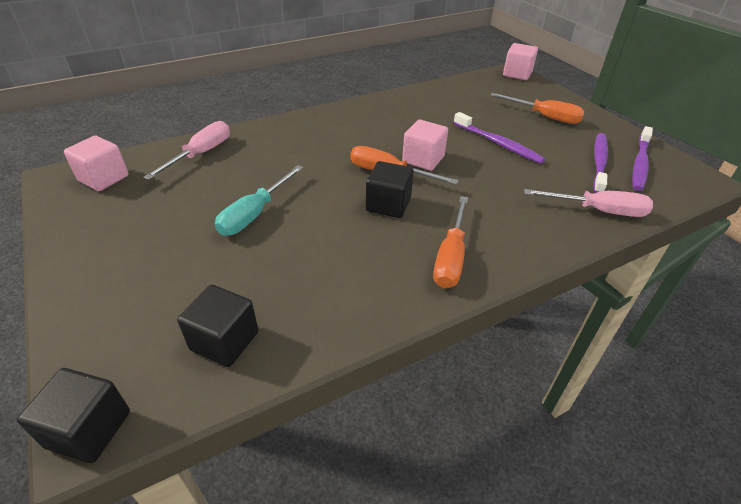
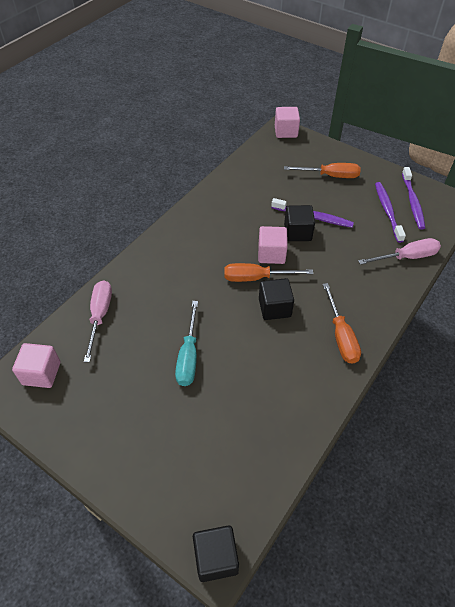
camera: 25 degrees left, 10 degrees up
black cube [177,285,258,367] -> black cube moved to [284,205,315,241]

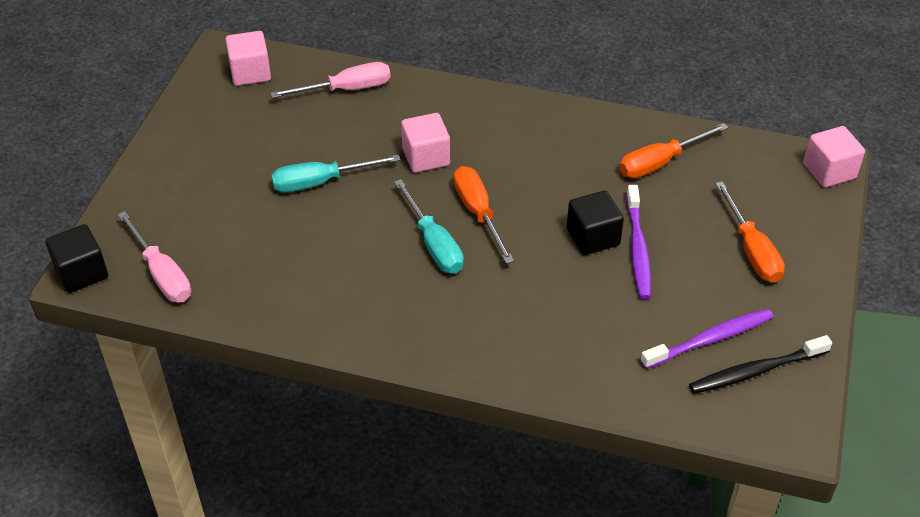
camera: 70 degrees right, 5 degrees down
pink cube [258,226,288,264] -> pink cube moved to [401,113,450,173]
black cube [259,278,294,320] -> turquoise screwdriver [394,179,464,274]
orange screwdriver [323,283,361,364] -> orange screwdriver moved to [619,123,728,178]
pink screwdriver [358,238,441,265] -> pink screwdriver moved to [118,211,191,302]
purple toothbrush [402,167,425,229] -> black toothbrush [689,335,832,394]

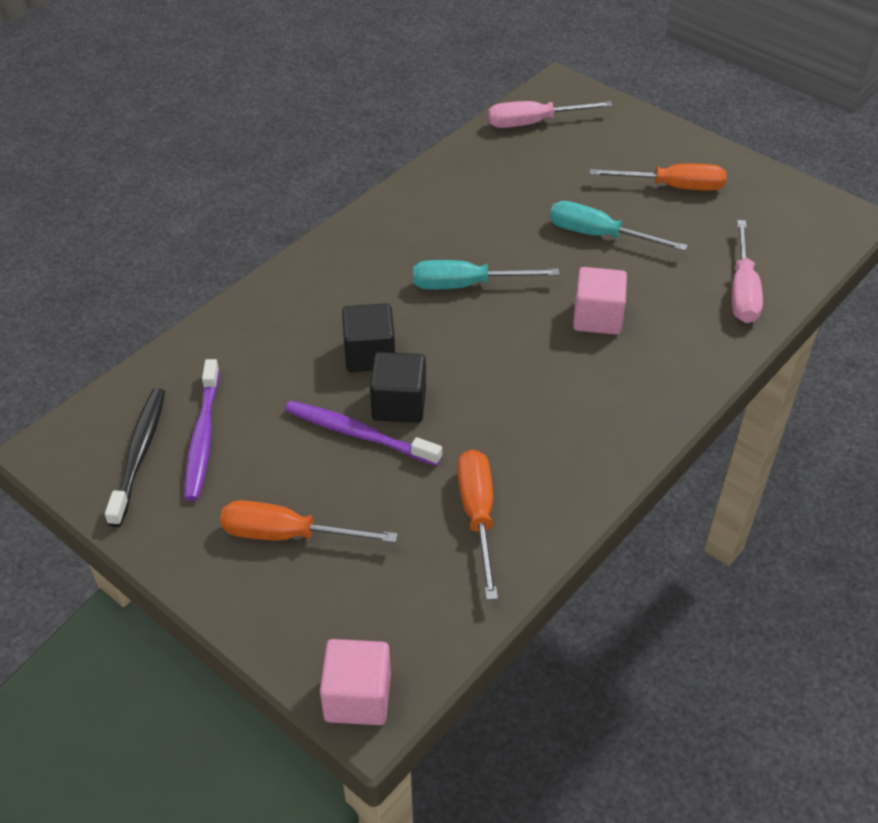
camera: 115 degrees right, 0 degrees up
black cube [46,224,108,293] -> black cube moved to [342,303,395,372]
pink cube [225,31,271,86] -> none
turquoise screwdriver [271,155,400,192] -> turquoise screwdriver turned 75 degrees counterclockwise [550,201,688,251]
orange screwdriver [453,166,514,264] -> orange screwdriver moved to [590,164,726,191]

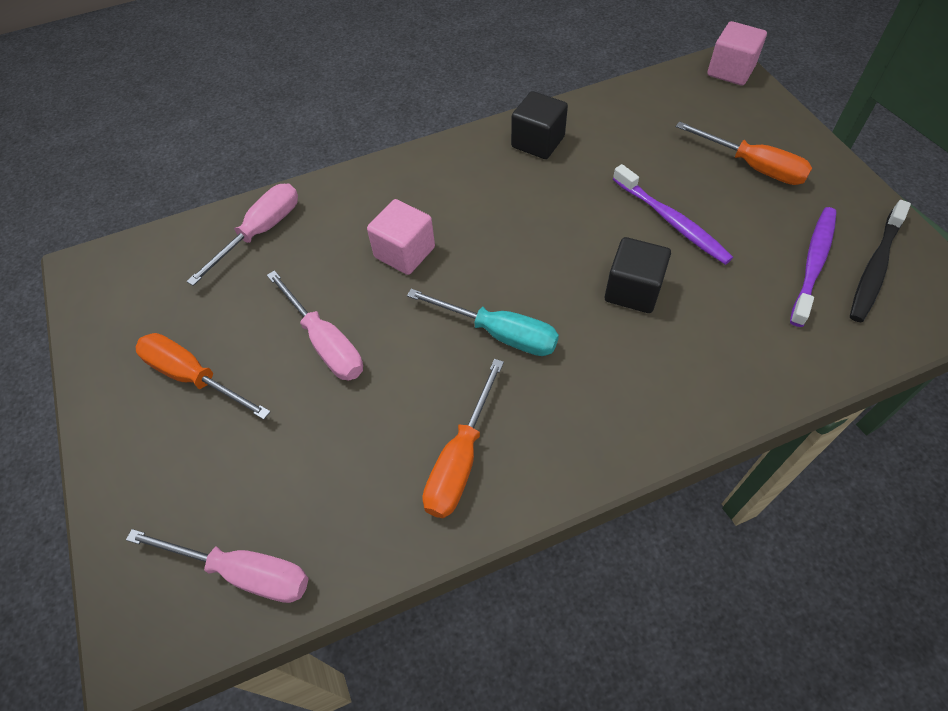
camera: 150 degrees left, 10 degrees up
black cube [370,352,426,423] -> black cube moved to [511,91,568,159]
orange screwdriver [457,450,498,600] -> orange screwdriver moved to [422,359,504,518]
turquoise screwdriver [550,201,688,251] -> pink screwdriver [267,270,363,381]

